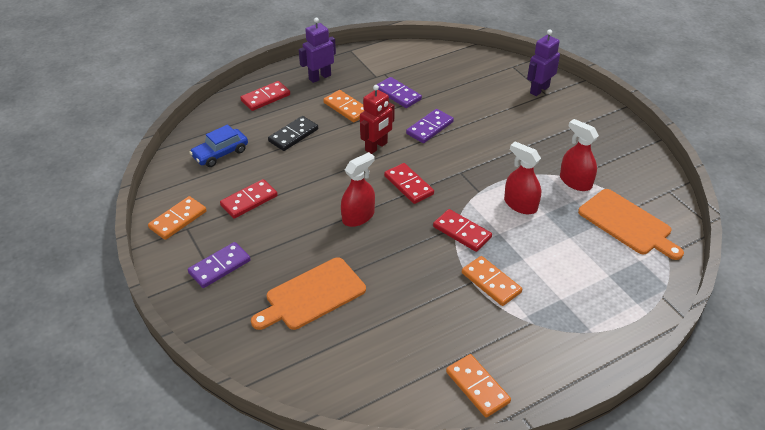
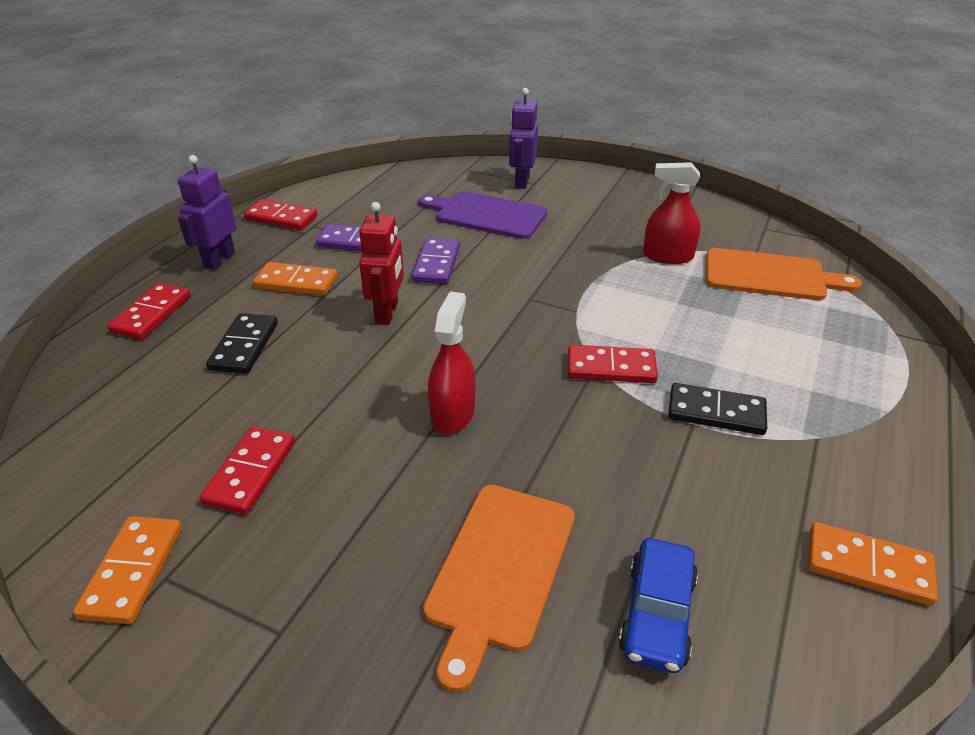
camera: 35 degrees left, 5 degrees down
purple domino [188,242,251,288] -> none
blue car [189,125,248,167] -> blue car moved to [618,538,698,673]
red domino [384,163,434,204] -> red domino moved to [244,199,317,230]
orange domino [462,256,522,306] -> black domino [668,383,767,435]
red spray bottle [504,141,541,214] -> none
none -> purple cutting board [418,191,547,239]

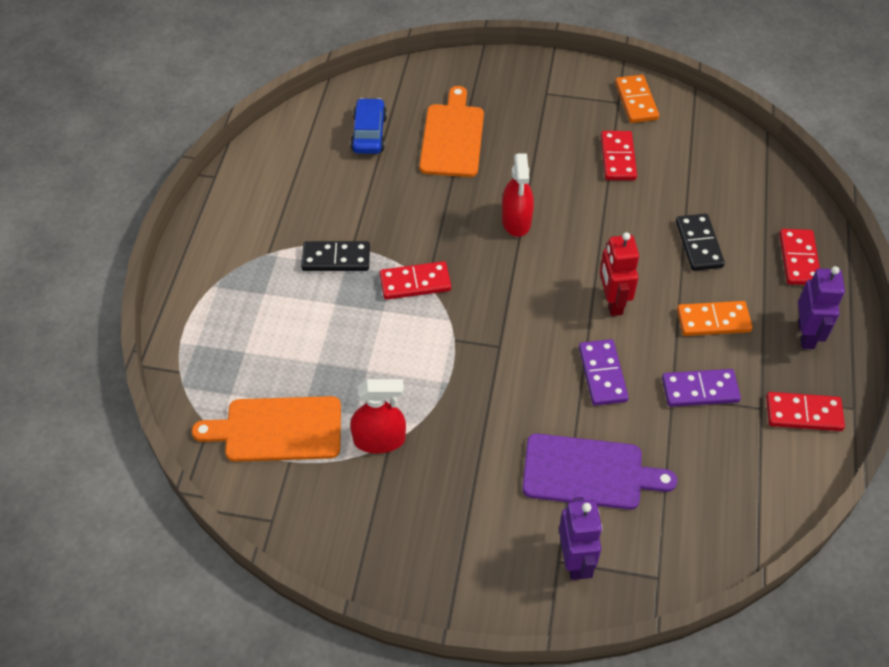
camera: 165 degrees right, 15 degrees up
orange domino [808,522,938,606] -> none

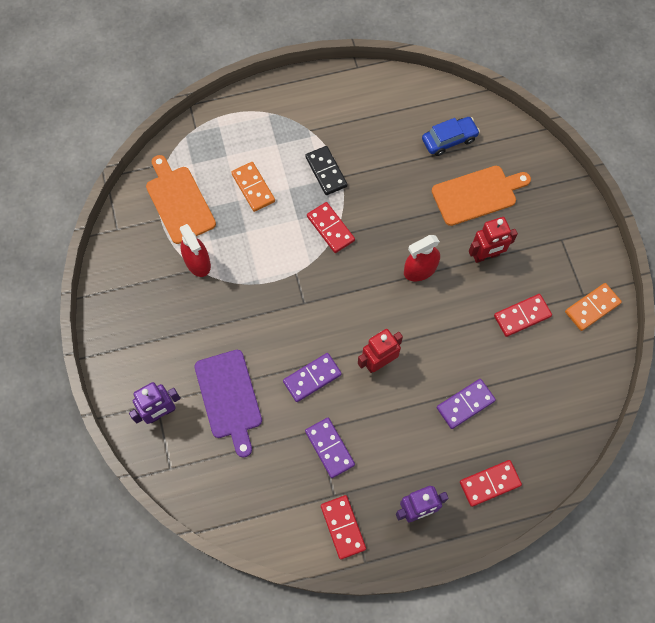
camera: 65 degrees right, 15 degrees up
black domino [676,214,725,271] -> purple domino [437,379,496,429]
orange domino [677,301,753,336] -> orange domino moved to [231,162,275,212]
none -> red robot [469,217,518,263]

